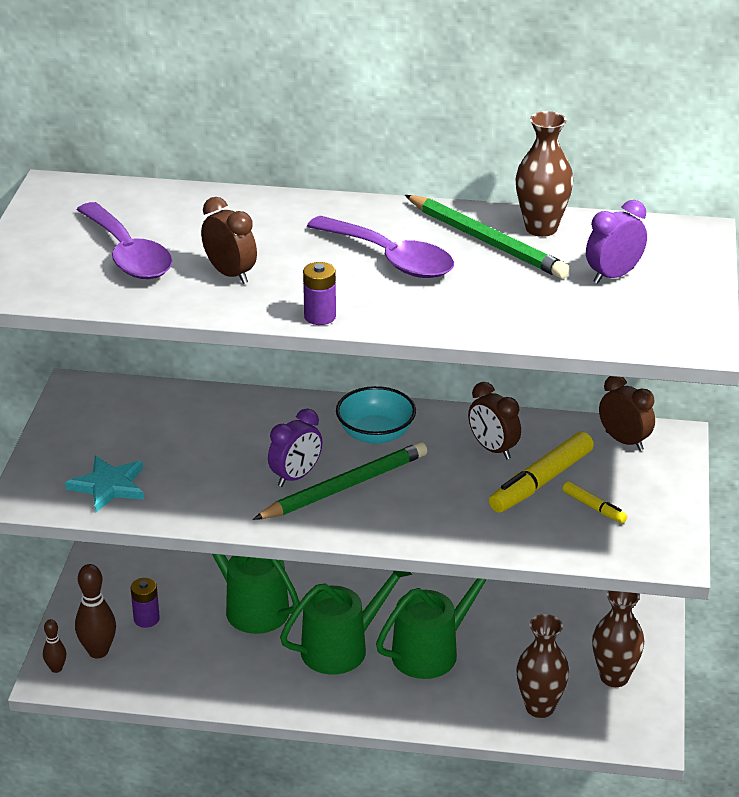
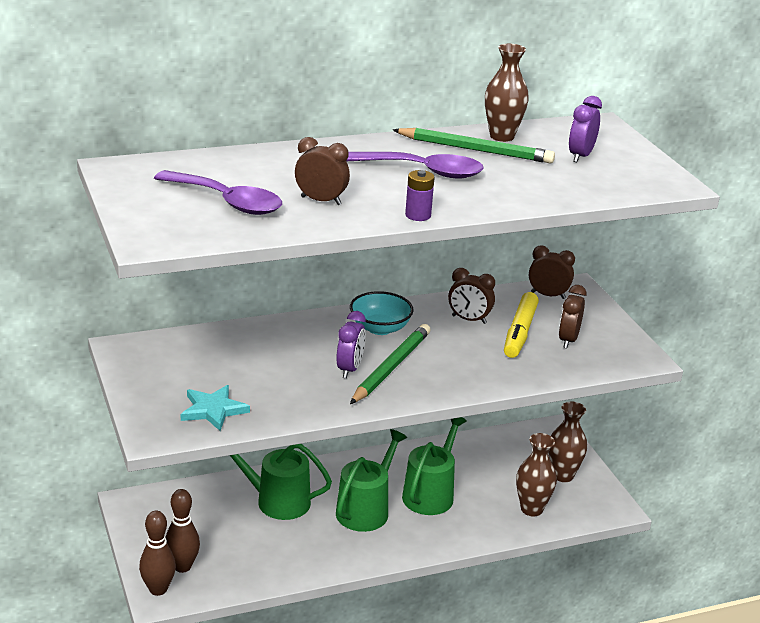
camera: 30 degrees left, 5 degrees down
brown bowling pin [43,619,67,673] -> brown bowling pin [139,511,176,596], size x1.75
purple battery [131,578,160,628] -> none
yellow marker [562,481,627,523] -> brown clock [559,285,587,348]

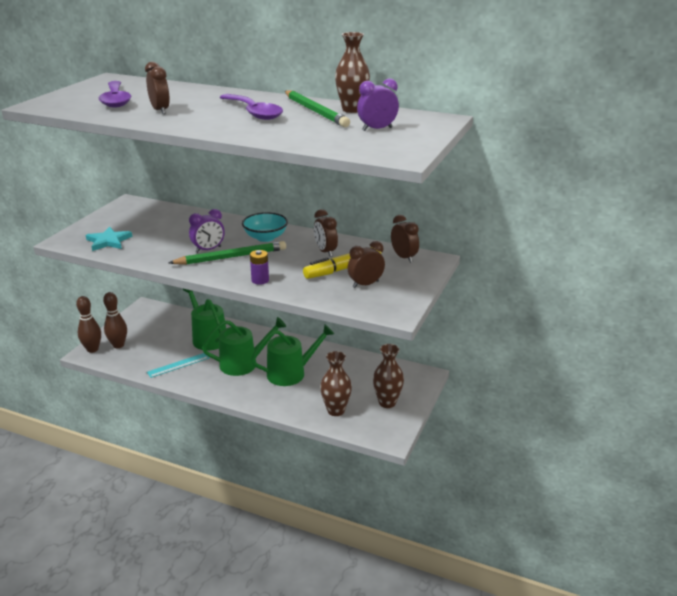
camera: 45 degrees right, 0 degrees up
purple battery [405,170,435,221] -> purple battery moved to [250,250,269,285]
none -> turquoise ruler [147,353,210,378]

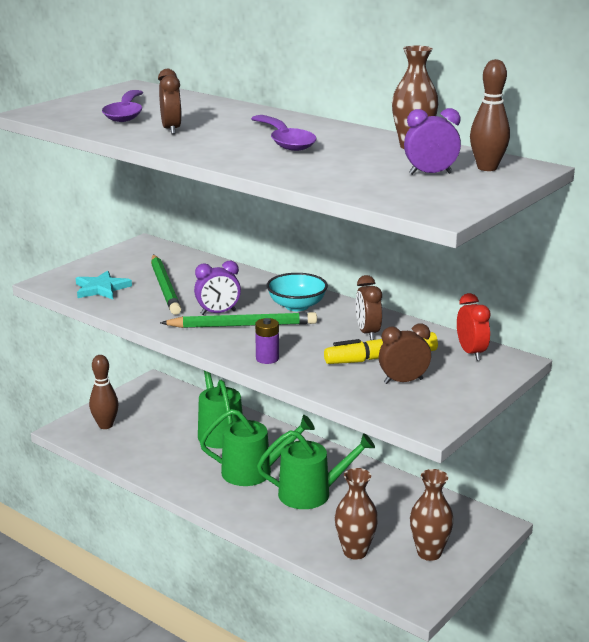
camera: 15 degrees right, 5 degrees down
brown bowling pin [76,296,101,353] -> brown bowling pin moved to [470,59,510,171]
turquoise ruler [147,353,210,378] -> none
green pencil [285,90,350,127] -> green pencil moved to [151,255,181,315]
brown clock [391,215,419,263] -> red clock [457,293,491,361]

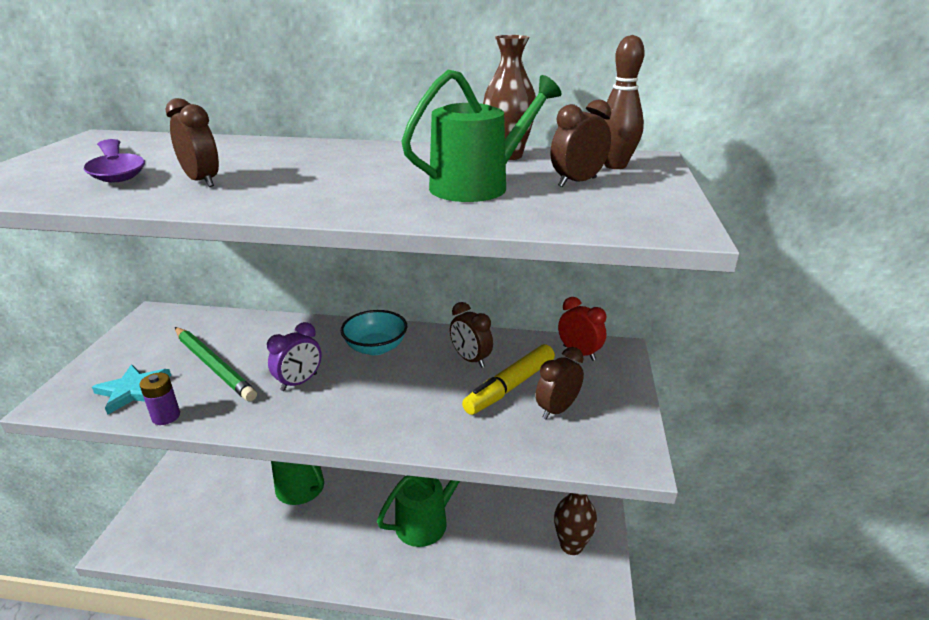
camera: 30 degrees left, 5 degrees up
brown bowling pin [89,355,119,429] -> none
green pencil [160,312,317,328] -> none
green watering can [200,409,315,486] -> green watering can moved to [401,70,562,202]
purple spoon [251,115,317,151] -> none
purple battery [255,318,279,364] -> purple battery moved to [139,373,180,425]
brown vase [335,468,378,560] -> none
purple clock [404,108,461,175] -> brown clock [551,99,611,187]

